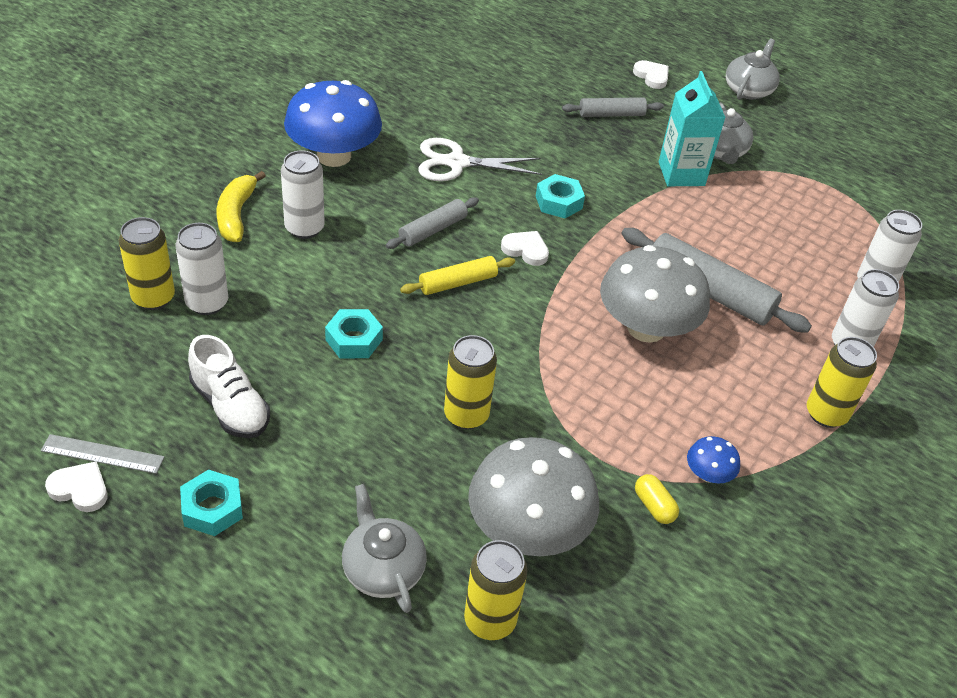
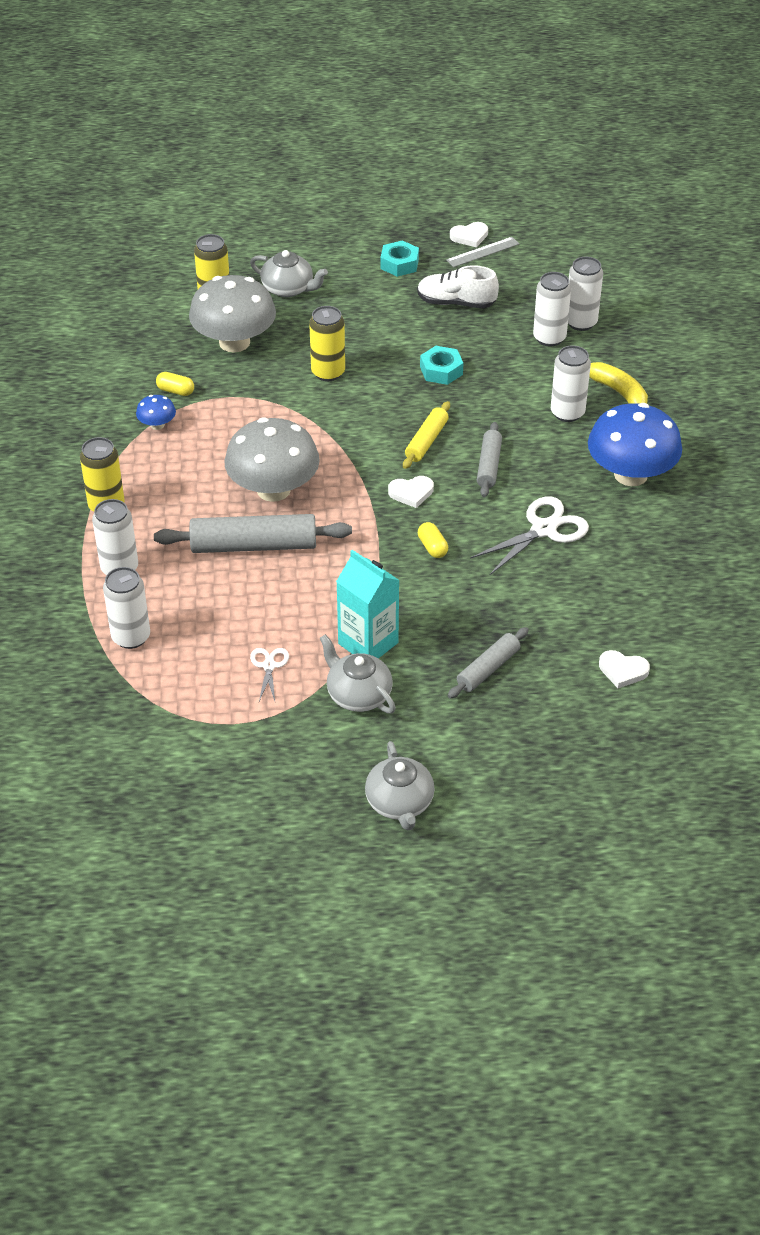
camera: 145 degrees right, 0 degrees up
yellow can [119,217,175,310] -> white can [568,257,603,331]
turquoise nut [536,174,585,218] -> yellow capsule [418,522,448,558]
white heart [633,60,669,89] -> white heart moved to [599,650,650,688]
none -> white scissors [250,648,289,701]

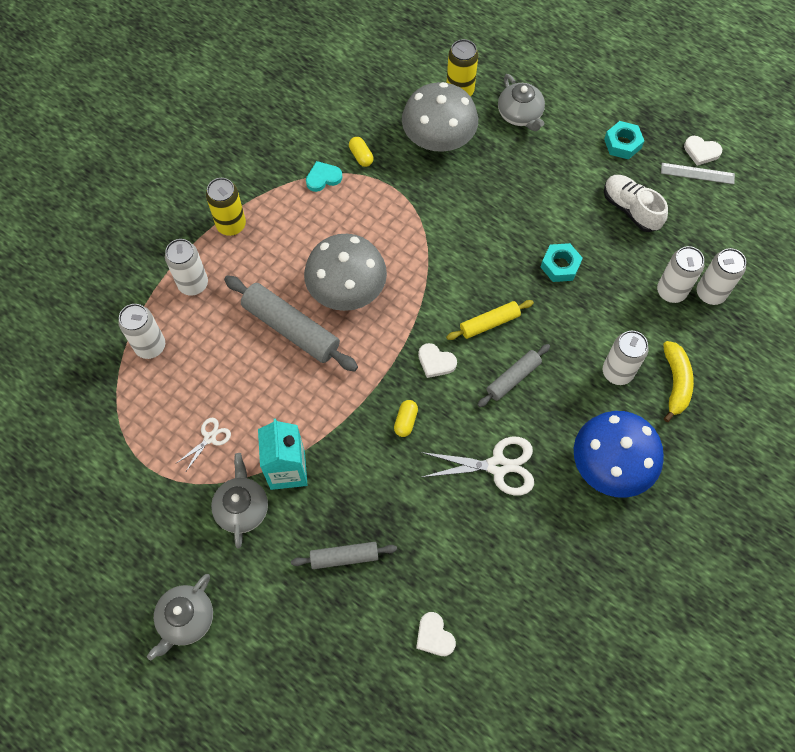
camera: 40 degrees right, 20 degrees up
blue mushroom [136,395,176,430] -> turquoise heart [306,161,342,192]
yellow can [309,306,345,381] -> none

